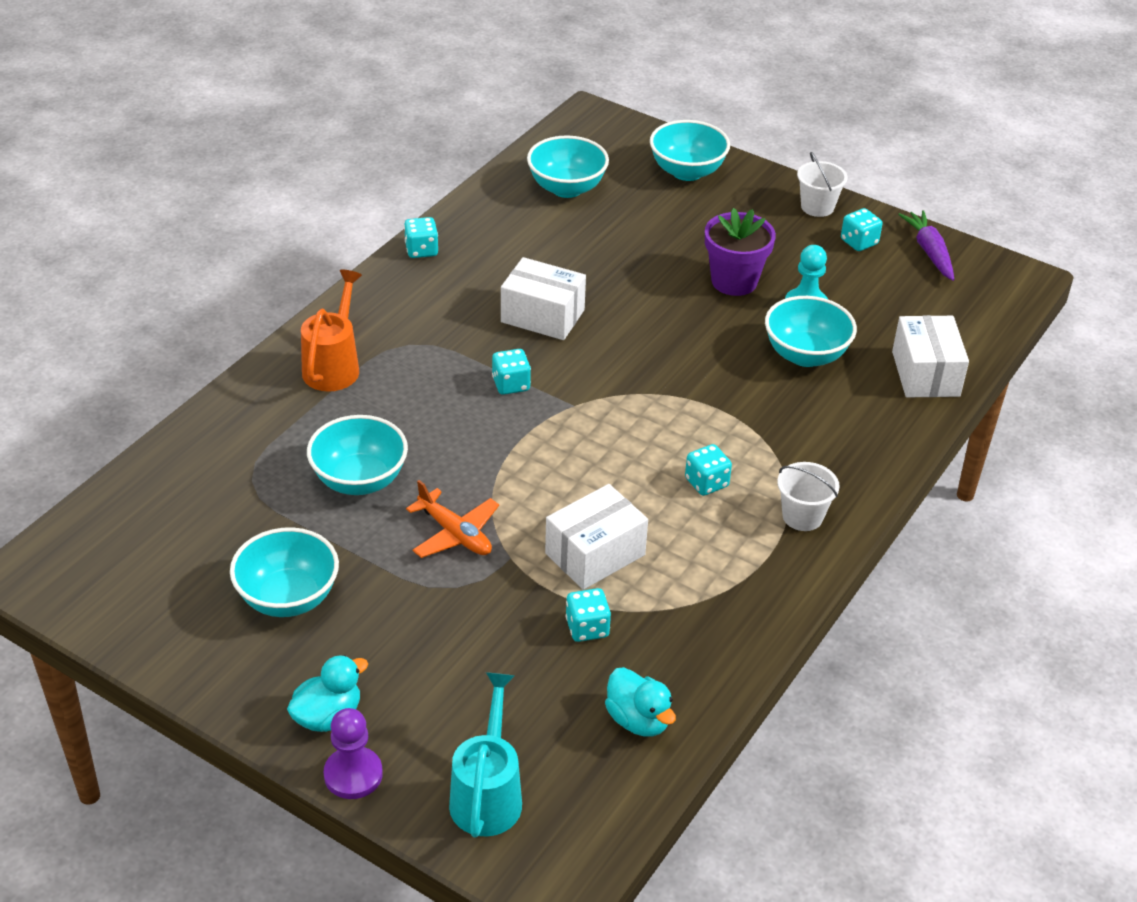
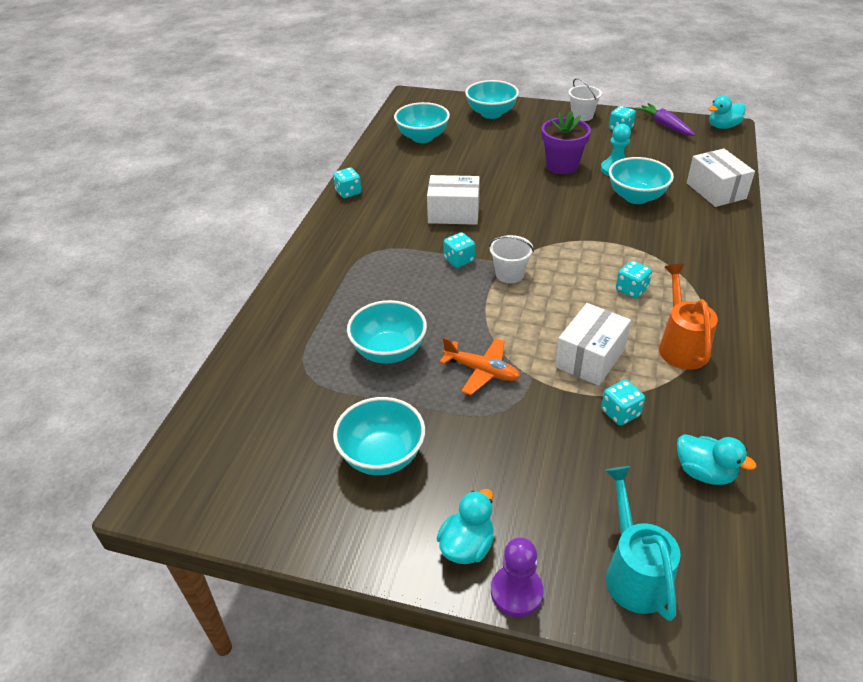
camera: 15 degrees left, 0 degrees up
orange watering can [301,269,362,391] -> orange watering can moved to [659,264,718,370]
white bucket [777,462,840,531] -> white bucket moved to [489,235,534,283]
none -> turquoise duck [708,95,745,129]

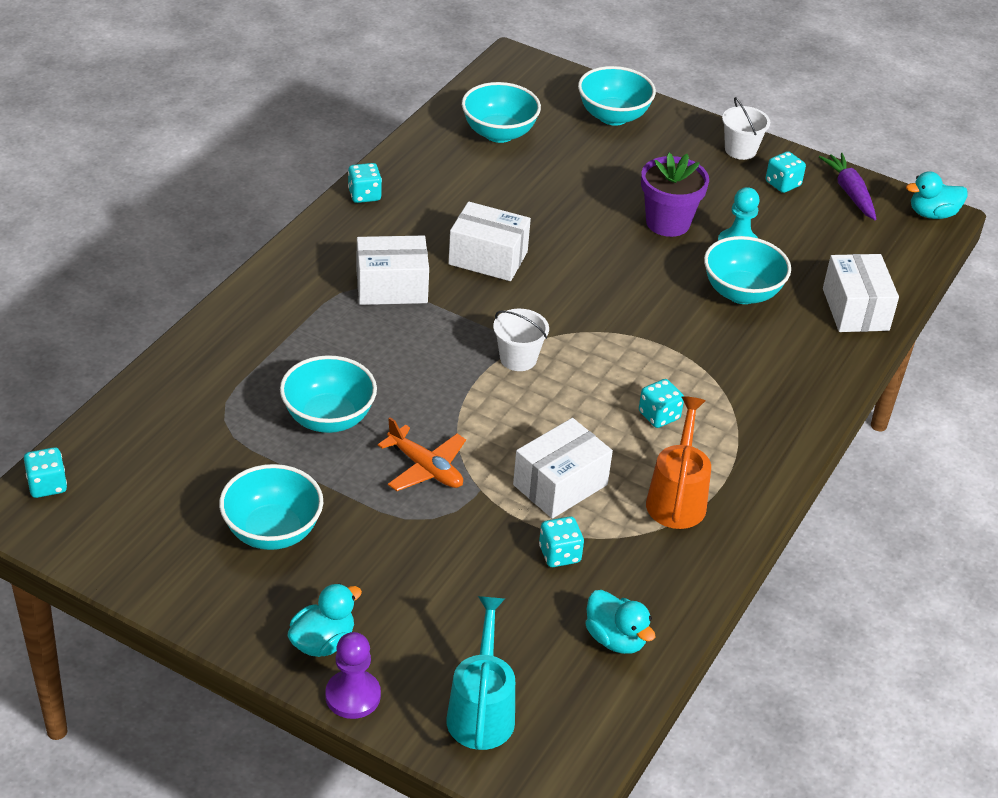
camera: 10 degrees right, 0 degrees up
turquoise dice [444,232,475,268] -> turquoise dice moved to [24,447,67,498]
none -> white box [357,236,429,305]

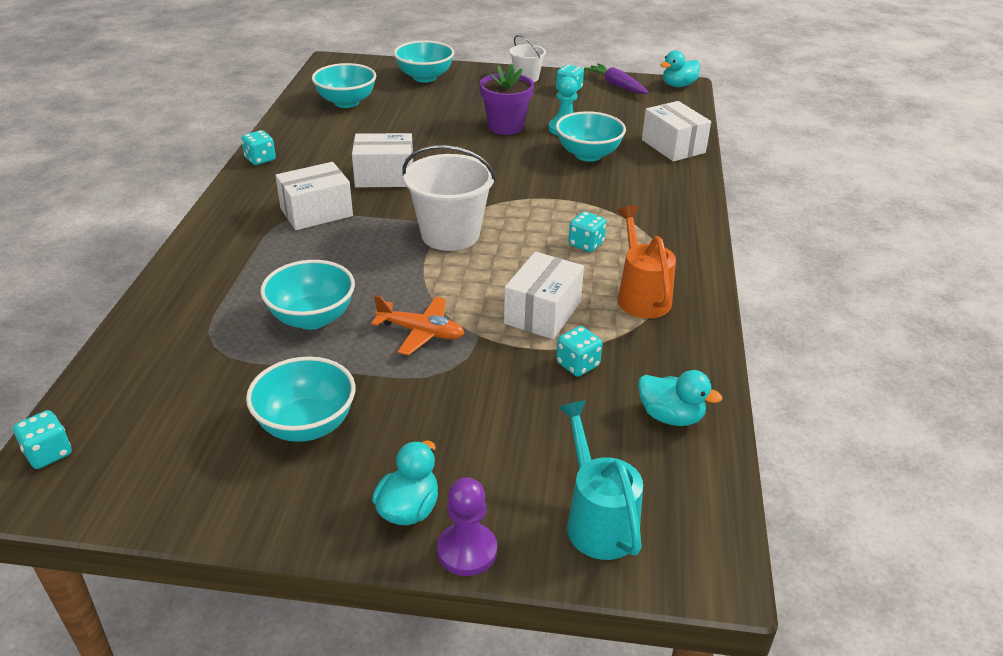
camera: 20 degrees left, 5 degrees down
white bucket [493,309,549,371] -> white bucket [402,145,496,251], size x1.80

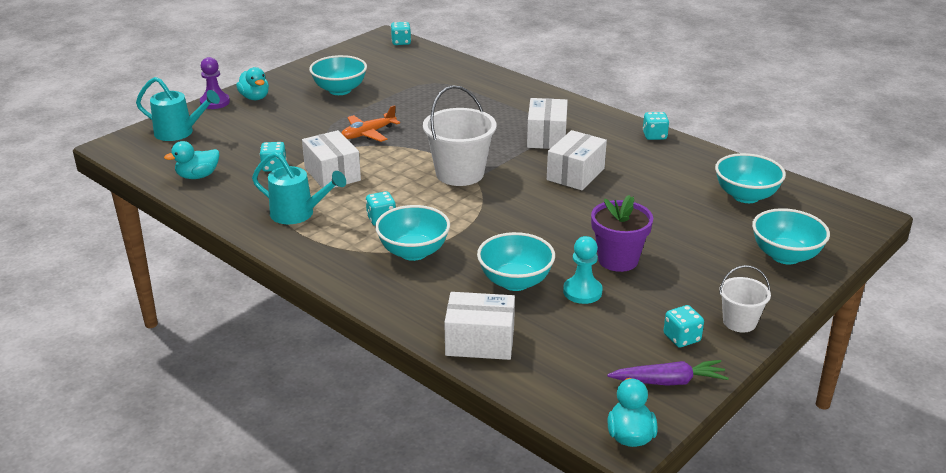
camera: 125 degrees right, 5 degrees down
turquoise bowl [260,260,355,330] -> turquoise bowl moved to [375,205,450,261]
orange watering can [617,205,676,318] -> turquoise watering can [252,152,346,224]

